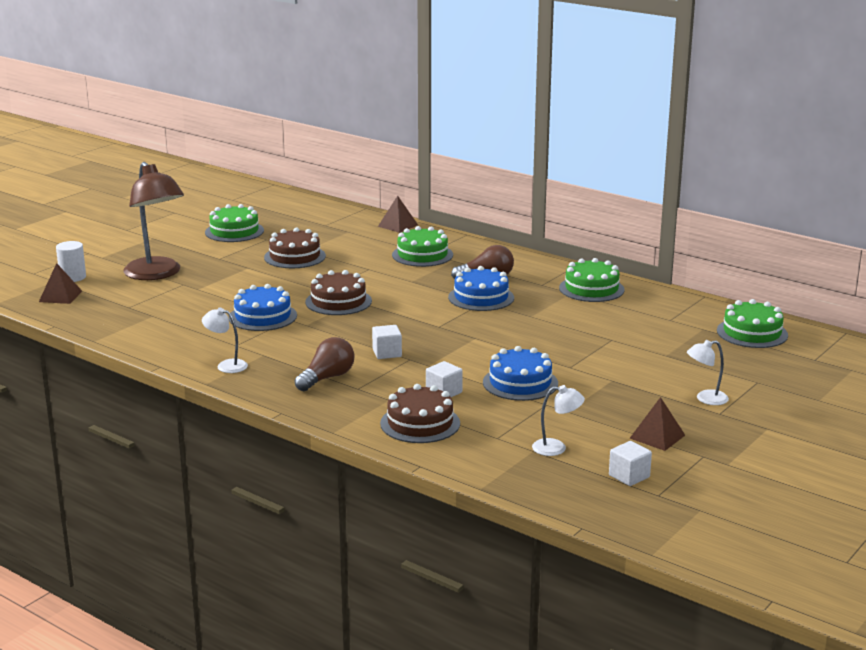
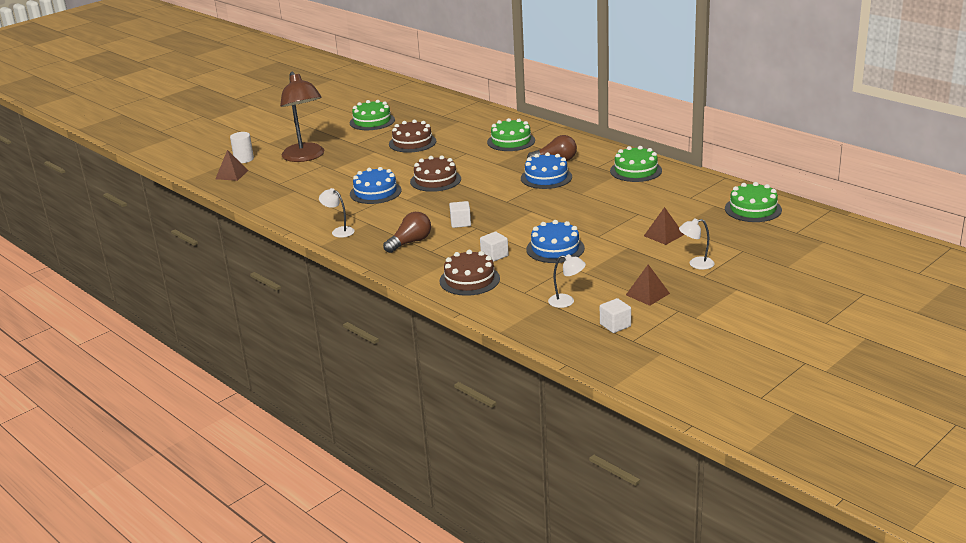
camera: 10 degrees right, 5 degrees up
brown pyramid [378,196,418,233] -> brown pyramid moved to [644,207,684,245]

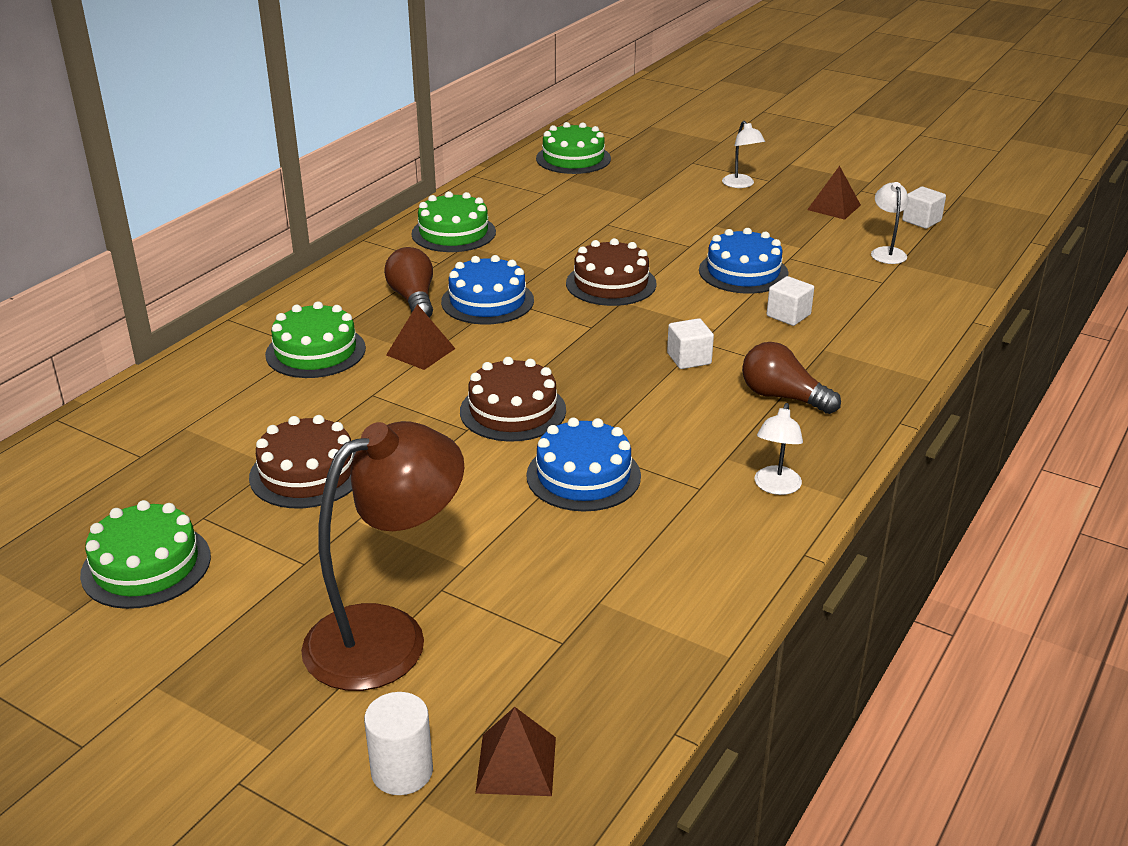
camera: 105 degrees left, 5 degrees up
brown cake [440,250,500,296] -> brown cake moved to [566,238,657,306]
brown pyramid [644,207,684,245] -> brown pyramid moved to [386,304,456,370]

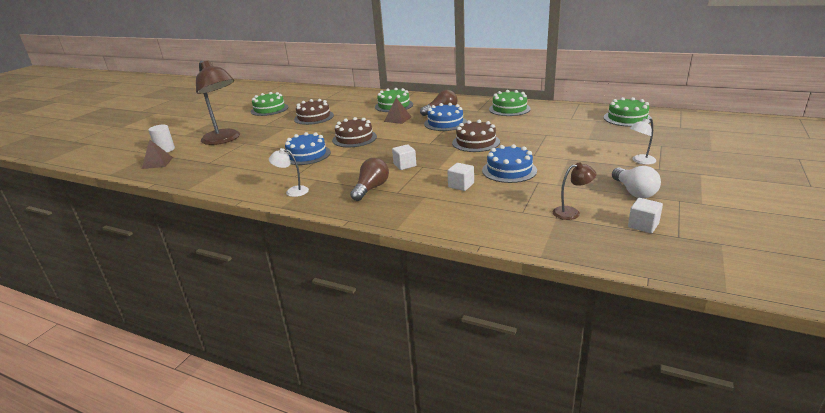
camera: 85 degrees right, 5 degrees down
brown pyramid [807,166,861,220] -> white light bulb [612,166,661,198]
white lamp [871,182,909,264] -> brown lamp [553,162,596,220]

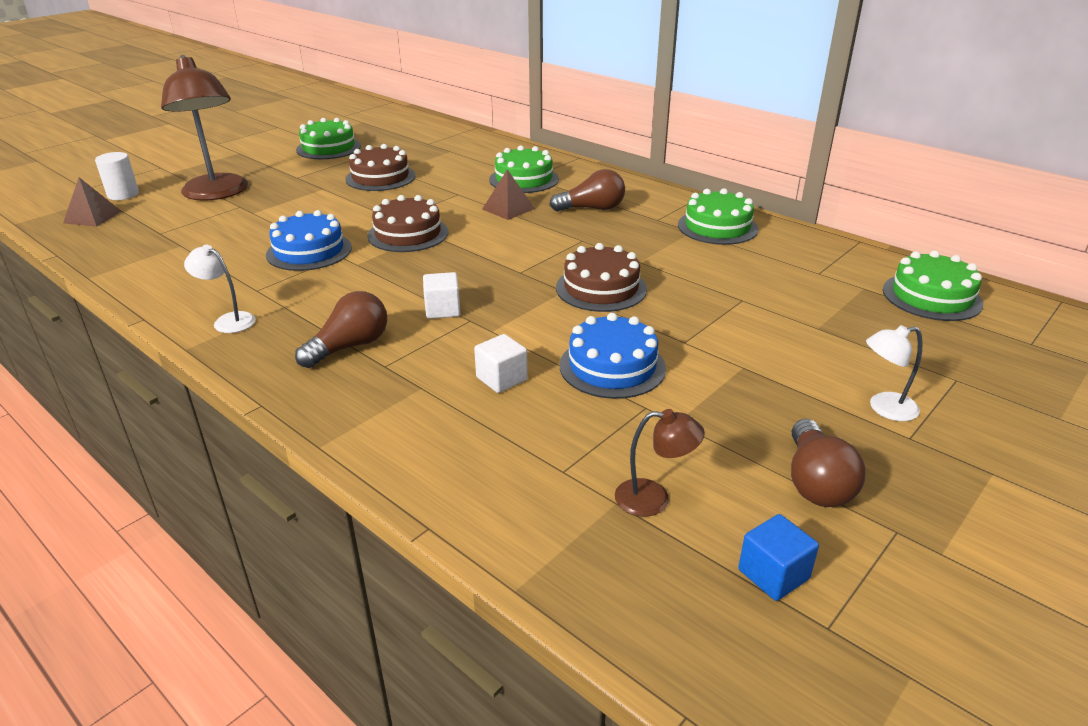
camera: 15 degrees right, 5 degrees up
blue cake [424,103,467,131] -> none
white light bulb [612,166,661,198] -> brown light bulb [791,419,866,507]
white cube [628,198,663,233] -> blue cube [738,514,819,601]

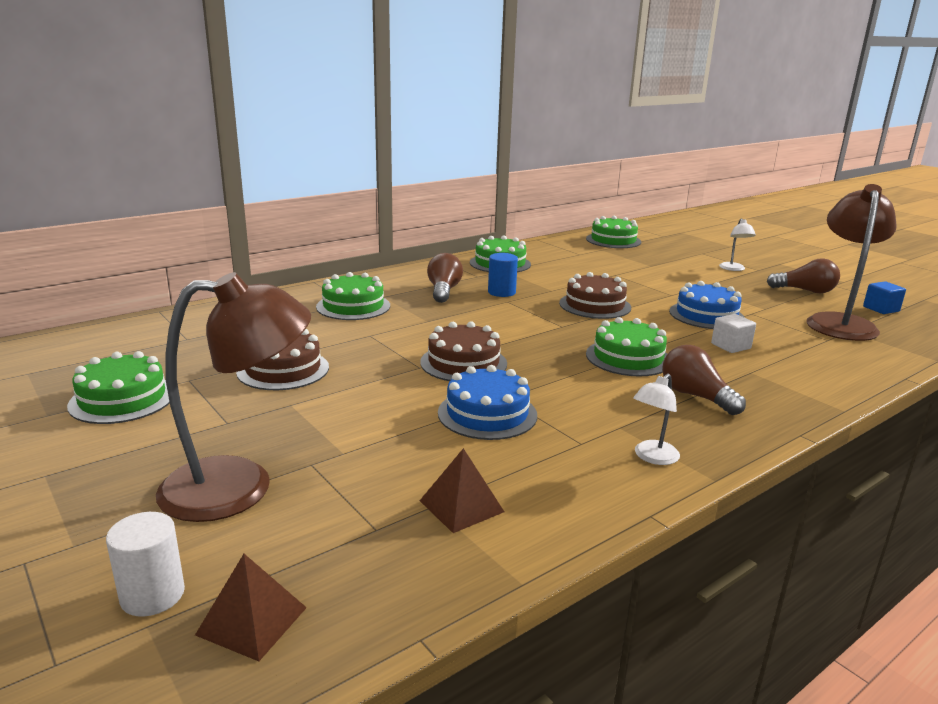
camera: 80 degrees left, 10 degrees down
white cube [423,272,460,319] -> green cake [586,317,667,376]
brown pyramid [482,169,535,220] -> brown pyramid moved to [420,448,504,533]
brown lamp [615,409,705,517] -> brown lamp [806,184,897,341], size x2.18
none -> blue cylinder [488,253,518,297]

